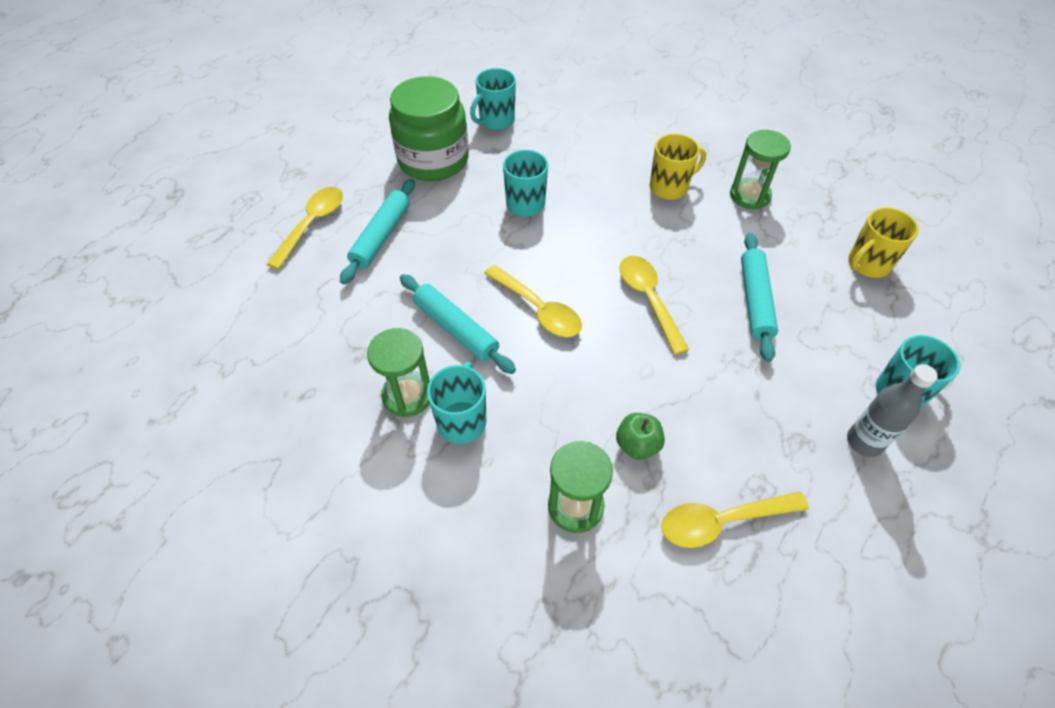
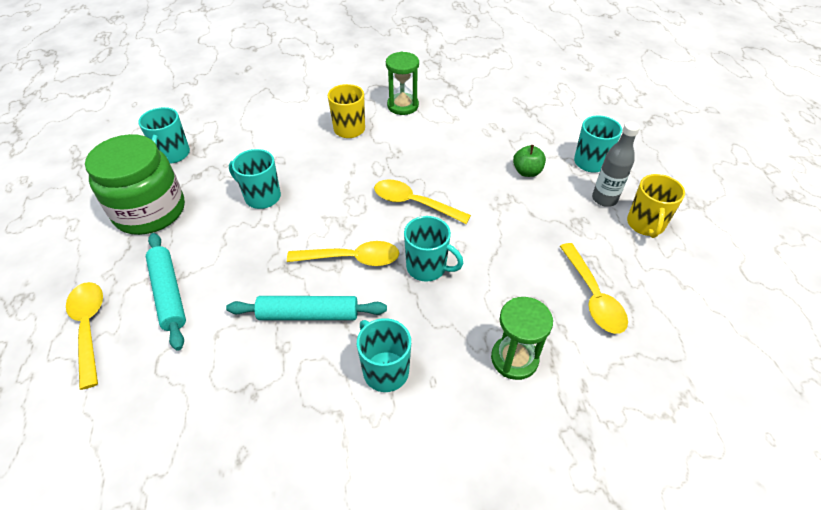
camera: 45 degrees left, 5 degrees down
green hourglass [367,328,430,417] -> none
green apple [616,413,665,460] -> green apple moved to [513,145,546,177]
yellow spoon [661,491,809,548] -> yellow spoon turned 45 degrees counterclockwise [560,243,628,334]
turquoise rolling pin [741,233,778,362] -> none
yellow mug [848,207,919,278] -> yellow mug moved to [627,174,685,238]
none -> turquoise mug [404,216,463,282]

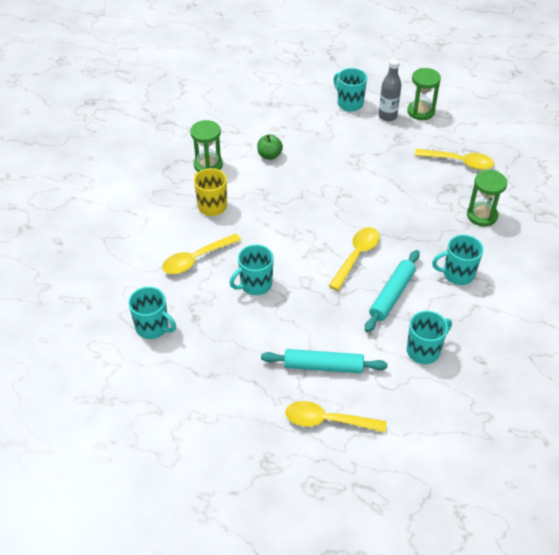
camera: 60 degrees left, 0 degrees up
green jar [85,134,185,235] -> none
yellow spoon [374,179,471,224] -> yellow spoon moved to [162,234,241,274]
turquoise mug [404,216,463,282] -> turquoise mug moved to [407,311,452,364]
green apple [513,145,546,177] -> green apple moved to [257,134,283,160]
yellow mug [627,174,685,238] -> green hourglass [407,68,441,120]

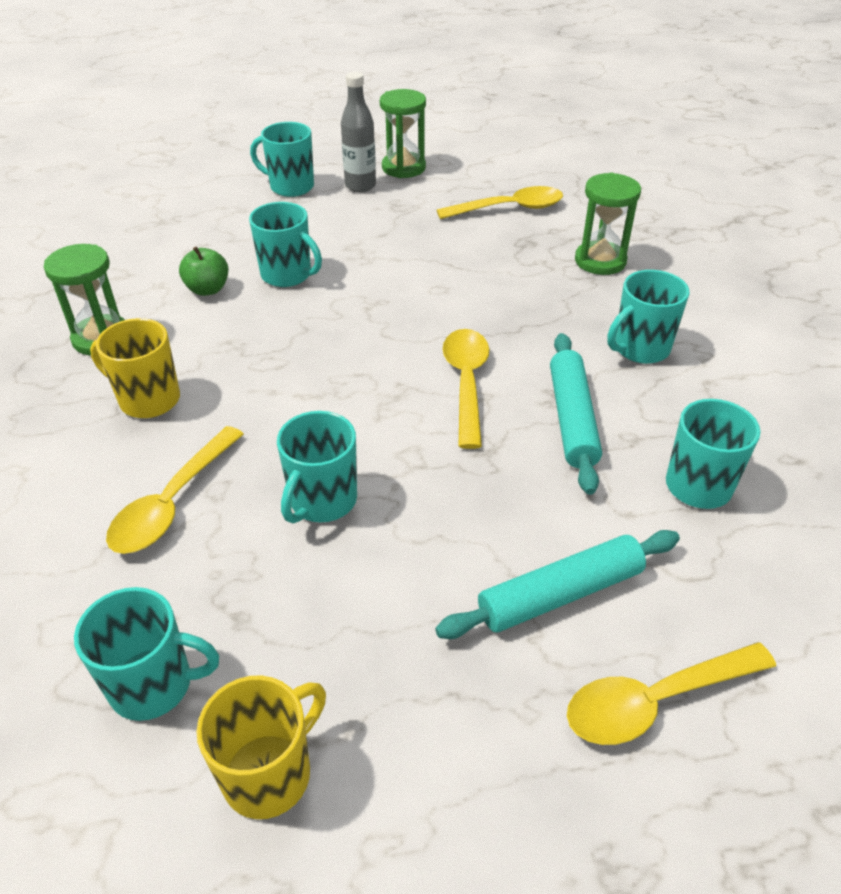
camera: 30 degrees left, 5 degrees down
none -> yellow mug [196,675,326,819]
none -> turquoise mug [249,202,322,287]

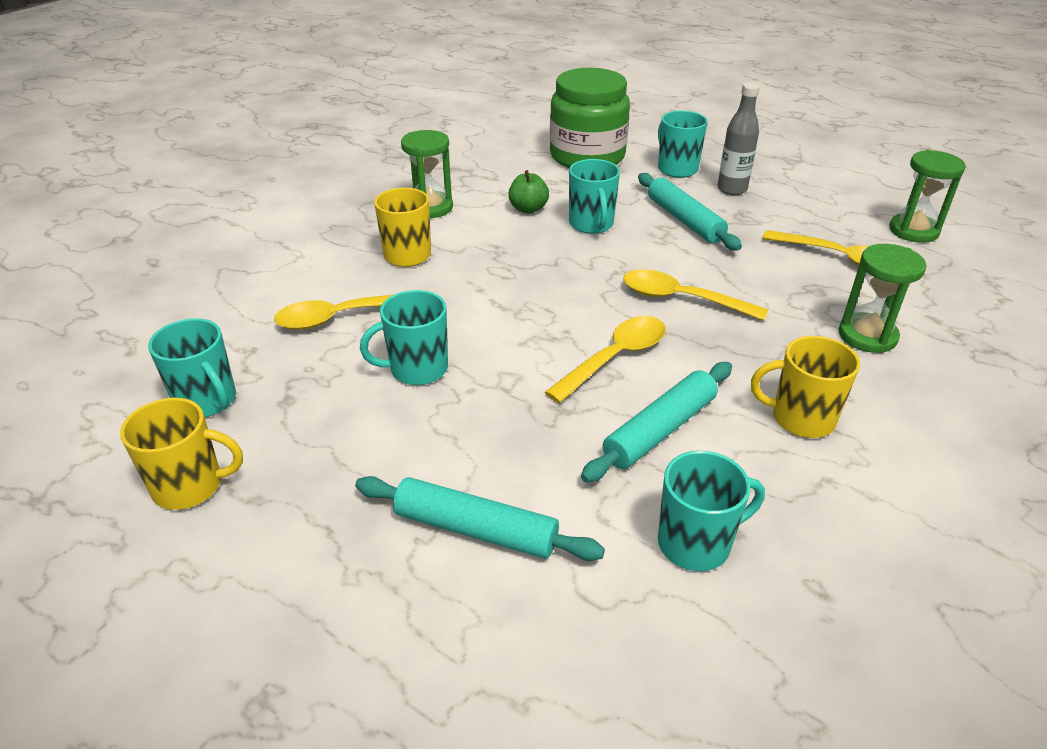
camera: 45 degrees right, 5 degrees down
green hourglass [380,89,426,178] -> green hourglass moved to [889,150,966,243]
yellow spoon [567,642,776,745] -> yellow spoon moved to [623,269,768,321]
turquoise mug [607,270,690,364] -> yellow mug [751,336,860,438]
none -> green jar [550,68,630,168]
none -> turquoise rolling pin [638,173,742,250]

